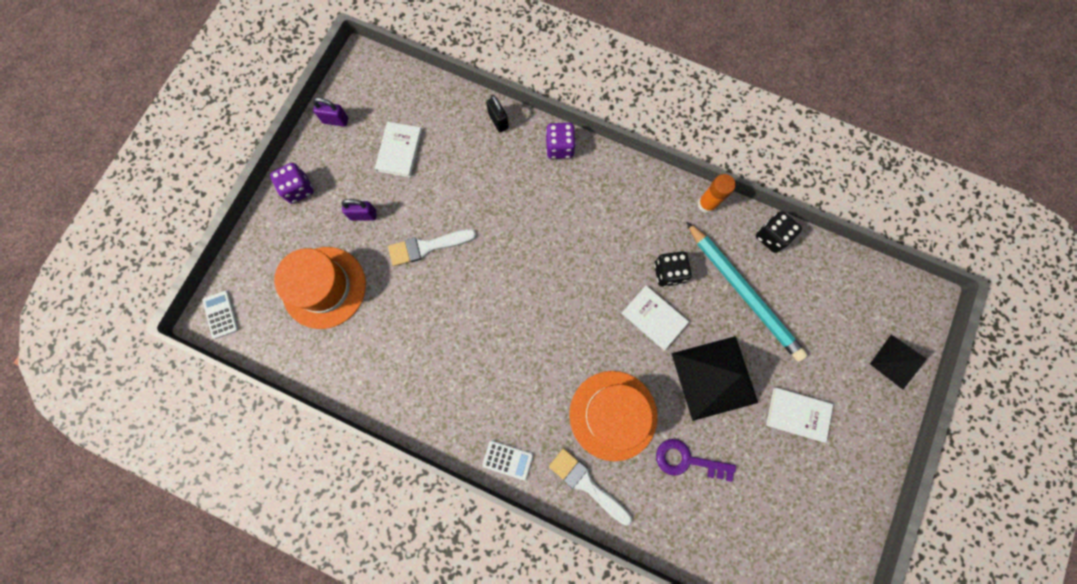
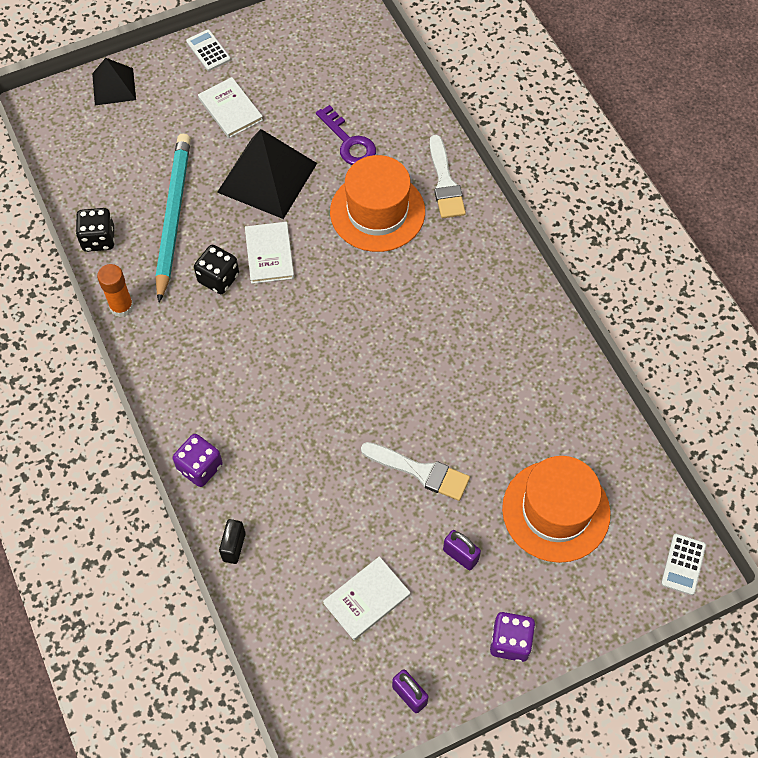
camera: 140 degrees left, 15 degrees down
white calculator [482,440,533,481] -> white calculator moved to [186,29,231,71]

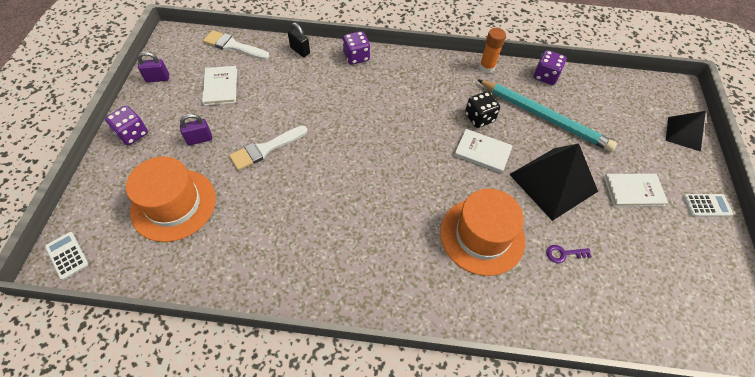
camera: 120 degrees right, 5 degrees down
black dice [76,208,115,252] -> purple dice [534,50,566,85]
purple key [316,105,376,165] -> purple key [546,245,592,263], size x0.59
white brush [430,135,466,218] -> white brush moved to [203,30,270,60]

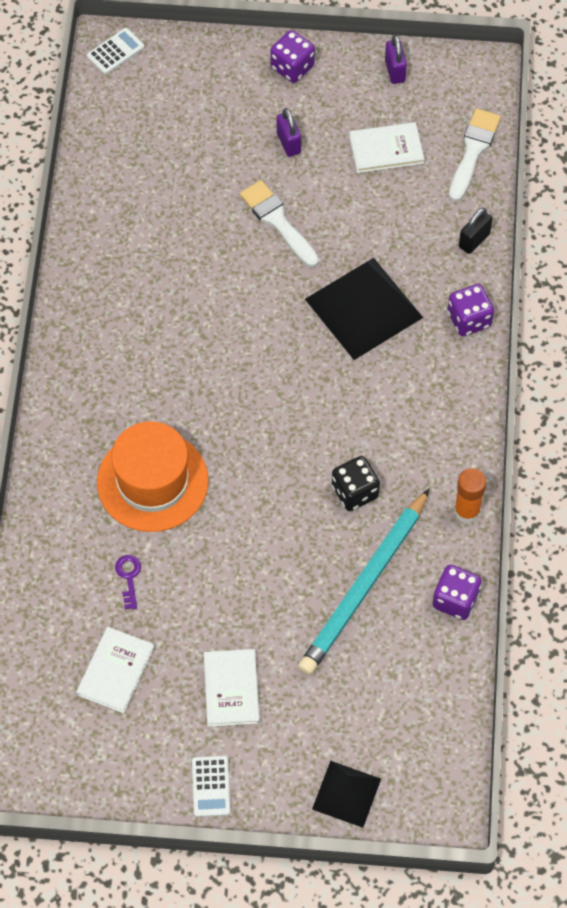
camera: 90 degrees right, 5 degrees up
orange hat [126,156,216,242] -> none
white book [454,129,513,173] -> white book moved to [76,627,154,713]
black pyramid [509,143,598,221] -> black pyramid moved to [305,258,423,360]

